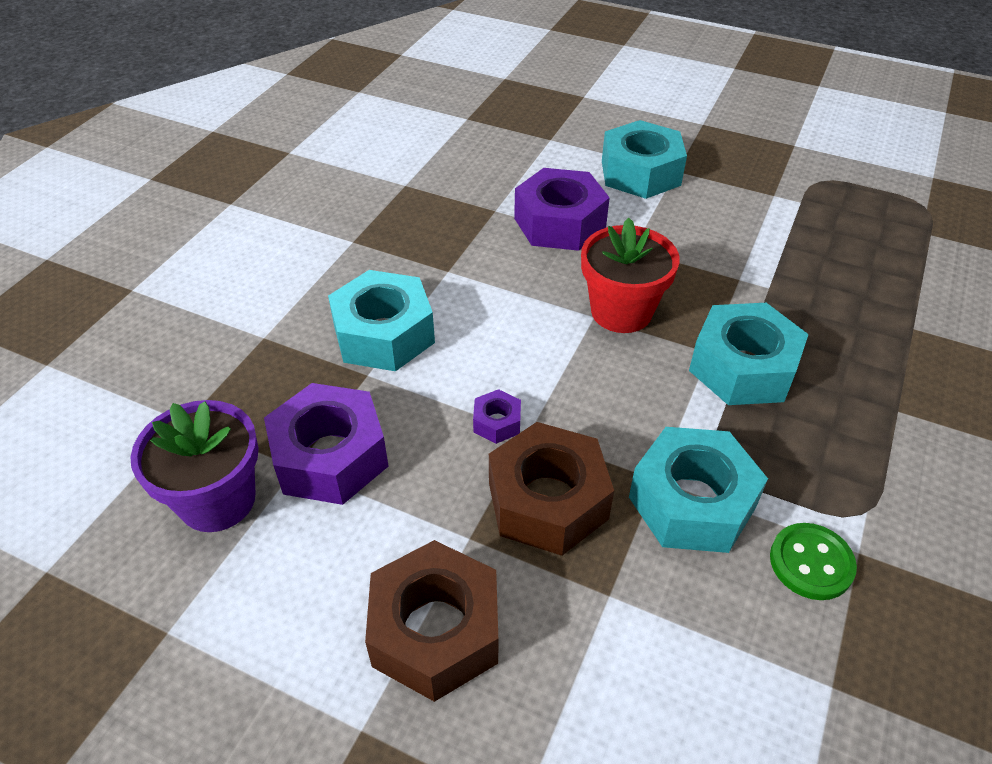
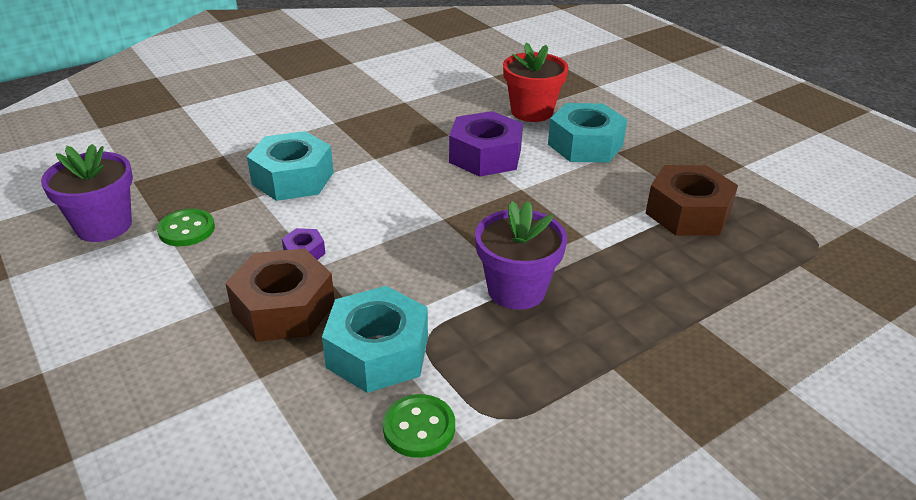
camera: 30 degrees right, 10 degrees down
purple nut [264,383,388,505] -> green button [157,209,215,246]
brown nut [365,540,498,702] -> brown nut moved to [646,165,738,236]
red flower pot [581,218,680,333] -> red flower pot moved to [503,42,569,122]
turquoise nut [689,303,809,405] -> purple flower pot [475,201,567,310]

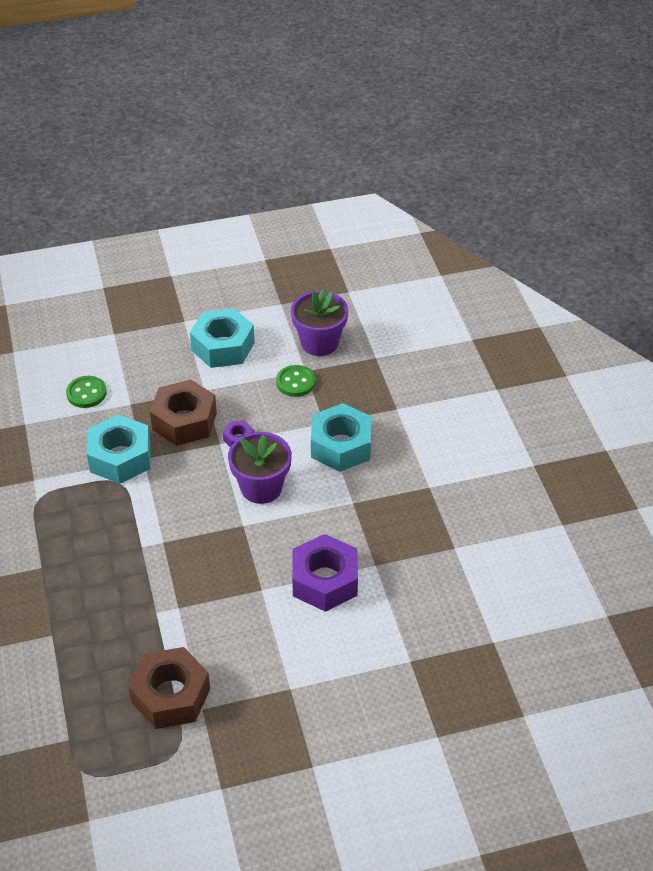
camera: 110 degrees right, 10 degrees up
green button [383,394,455,458] -> green button moved to [66,376,107,408]
purple flower pot [475,201,567,310] -> purple flower pot moved to [228,432,292,504]
red flower pot [503,42,569,122] -> none
turquoise nut [548,103,627,163] -> turquoise nut moved to [190,308,255,368]

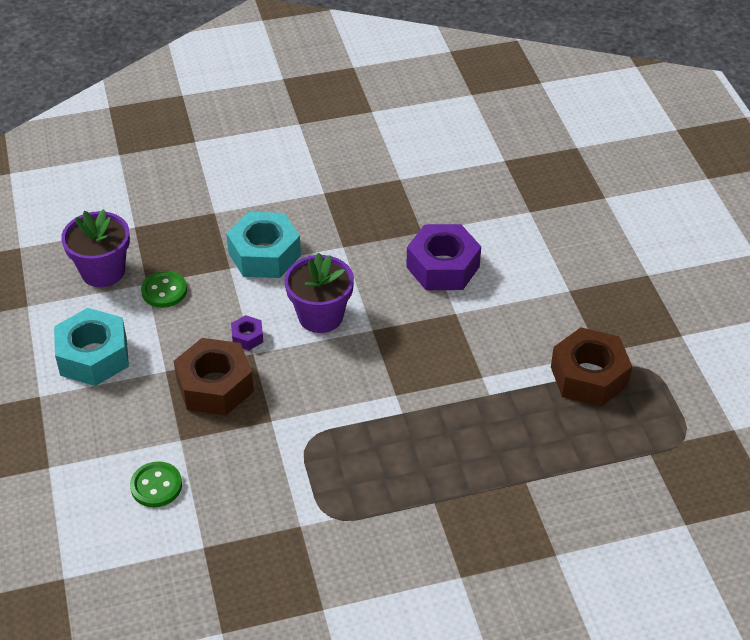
camera: 90 degrees left, 0 degrees up
turquoise nut [87,415,151,484] -> none

